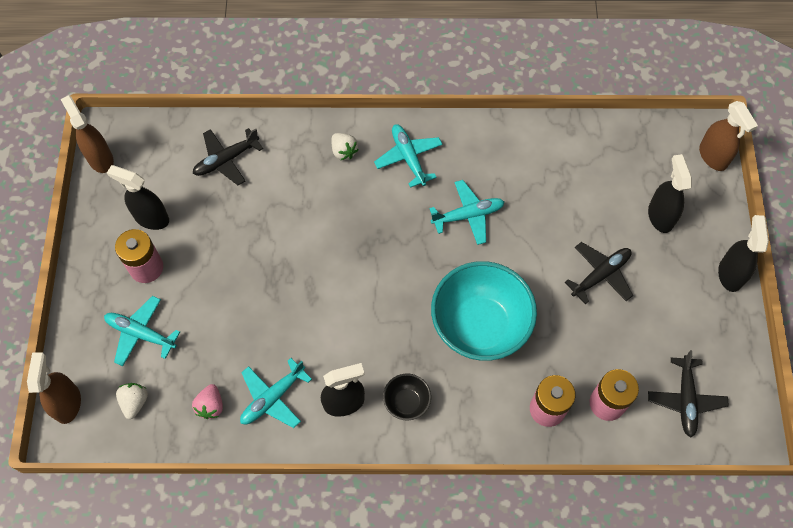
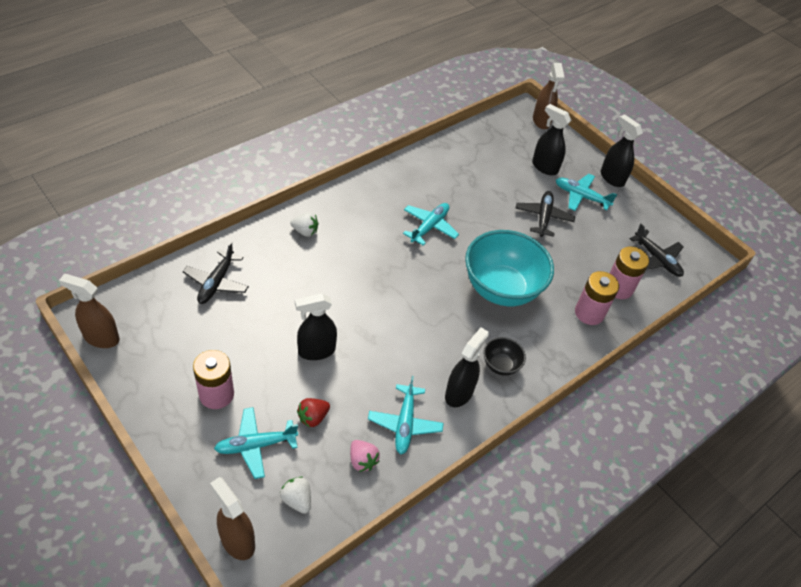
camera: 45 degrees left, 15 degrees down
black spray bottle [107,165,169,230] -> black spray bottle moved to [295,293,337,360]
turquoise plane [374,124,443,188] -> turquoise plane moved to [556,174,617,211]
brown spray bottle [699,101,758,171] -> brown spray bottle turned 60 degrees clockwise [533,63,565,129]
none -> red strawberry [297,398,330,427]

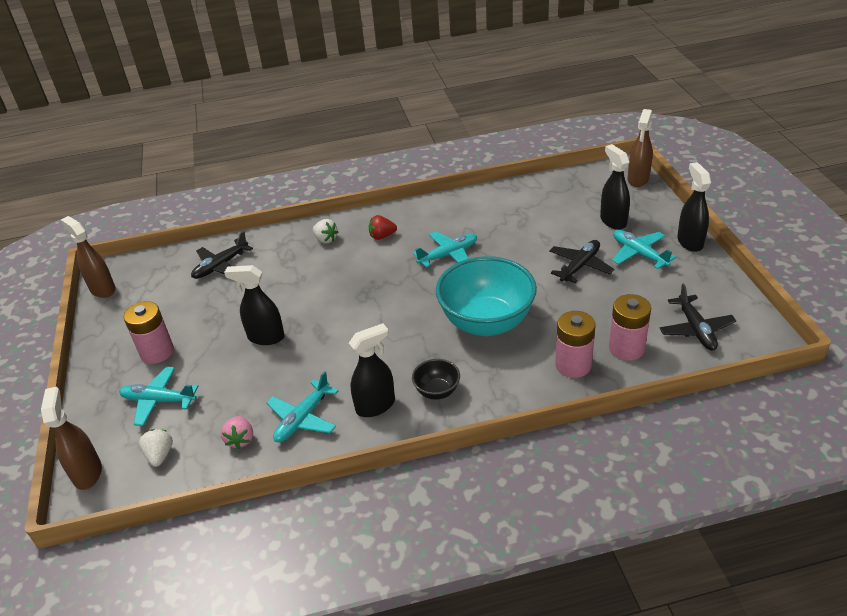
camera: 35 degrees right, 10 degrees down
red strawberry [297,398,330,427] -> red strawberry moved to [369,215,397,240]

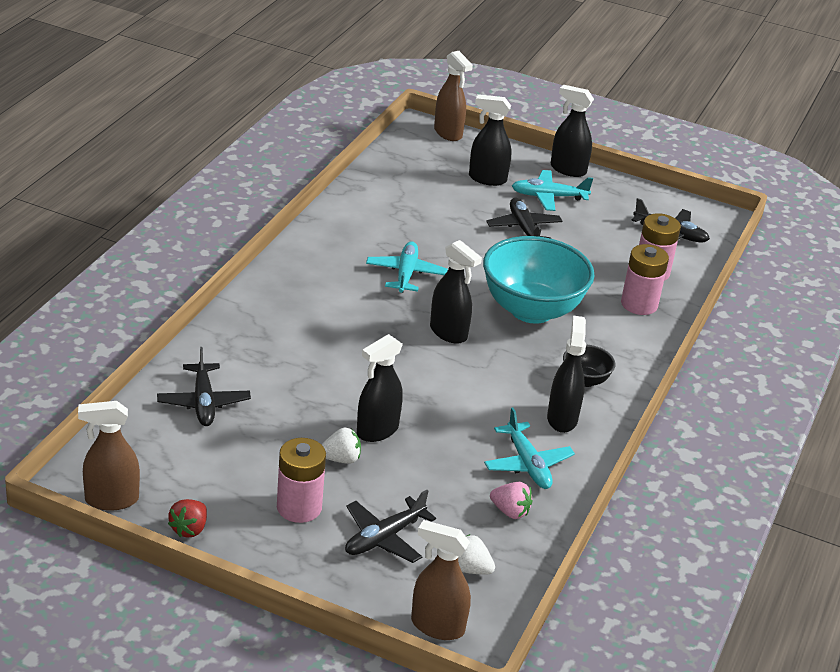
camera: 60 degrees left, 5 degrees down
turquoise plane [119,367,199,426] -> black plane [345,490,436,563]
white strawberry [313,219,338,243] -> white strawberry moved to [322,428,361,464]
red strawberry [369,215,397,240] -> red strawberry moved to [168,499,207,538]
none -> black spray bottle [430,240,482,344]

